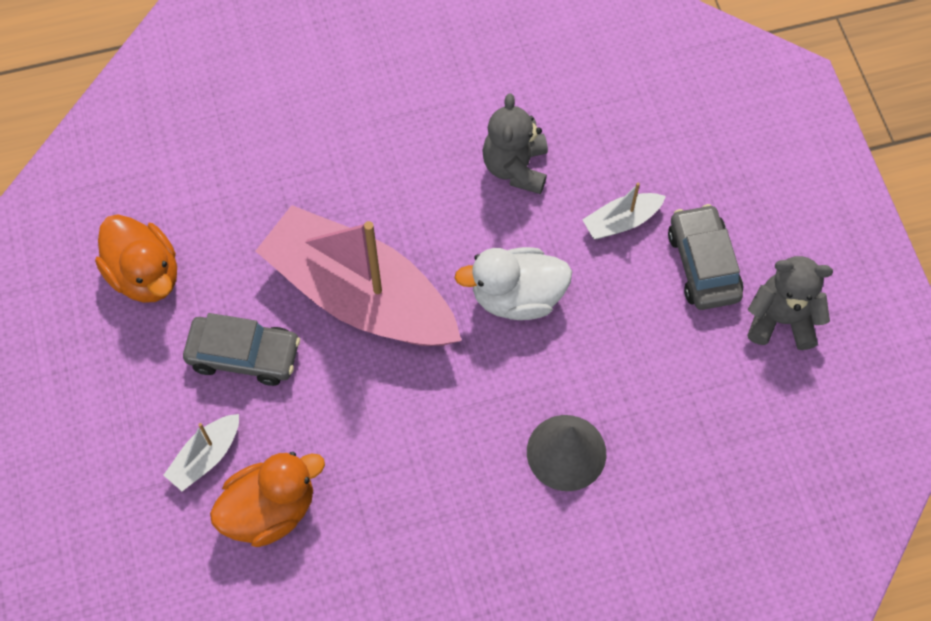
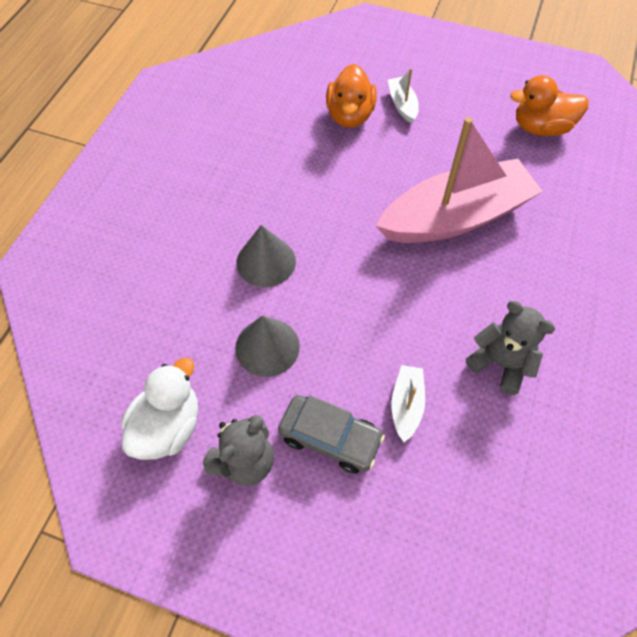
camera: 125 degrees right, 5 degrees down
grey car [183,313,300,386] -> none
white duck [455,247,572,320] -> white duck moved to [121,358,198,460]
none -> grey cone [235,316,300,377]

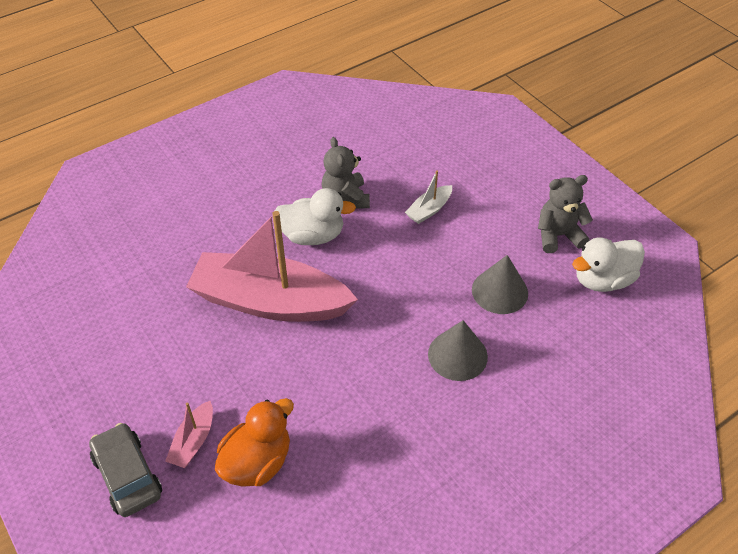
camera: 145 degrees left, 10 degrees down
grey car [278,395,385,474] -> grey car moved to [89,423,162,517]
white boat [387,68,419,123] -> pink boat [165,401,213,468]
orange duck [510,75,589,136] -> none
none -> white duck [275,188,356,245]

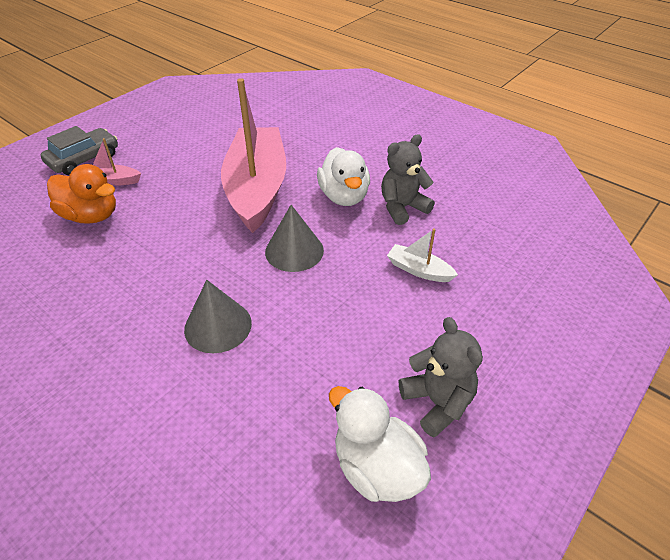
camera: 75 degrees right, 5 degrees down
grey cone [472,255,528,314] -> grey cone moved to [265,205,324,272]

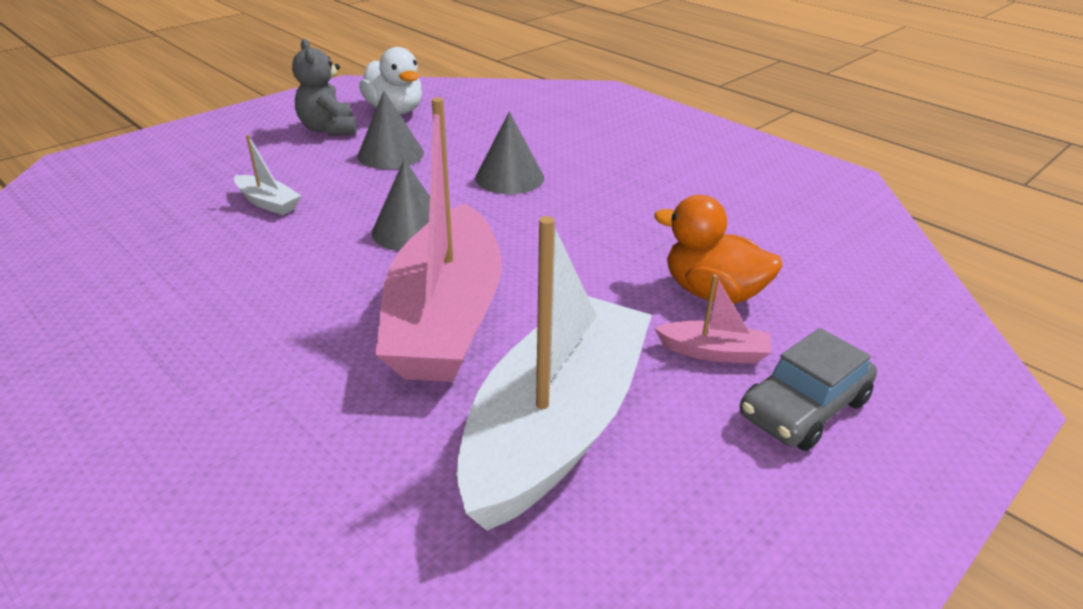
camera: 175 degrees left, 10 degrees down
white duck [317,147,370,206] -> none
grey teddy bear [381,134,435,225] -> none
none -> grey cone [357,91,424,169]
none -> white boat [457,216,652,531]

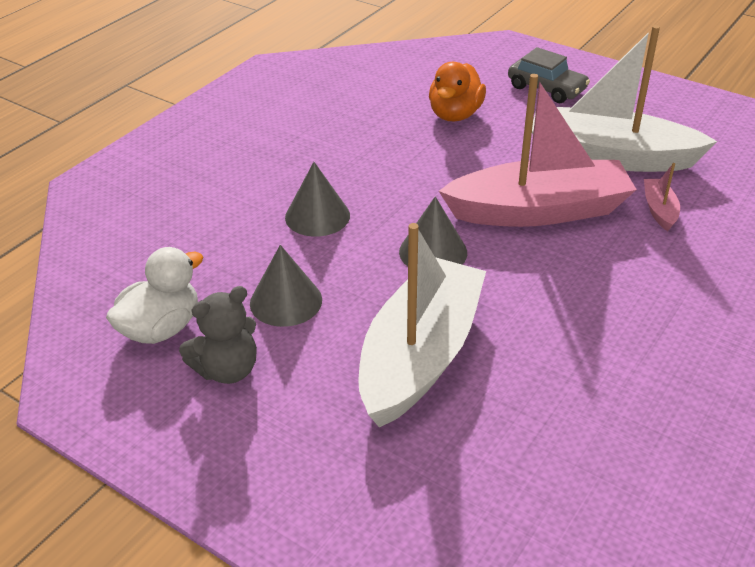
camera: 100 degrees left, 5 degrees up
white boat [234,135,301,215] -> white boat [358,223,486,428], size x2.48
pink boat [654,274,771,364] -> pink boat moved to [644,163,680,231]

